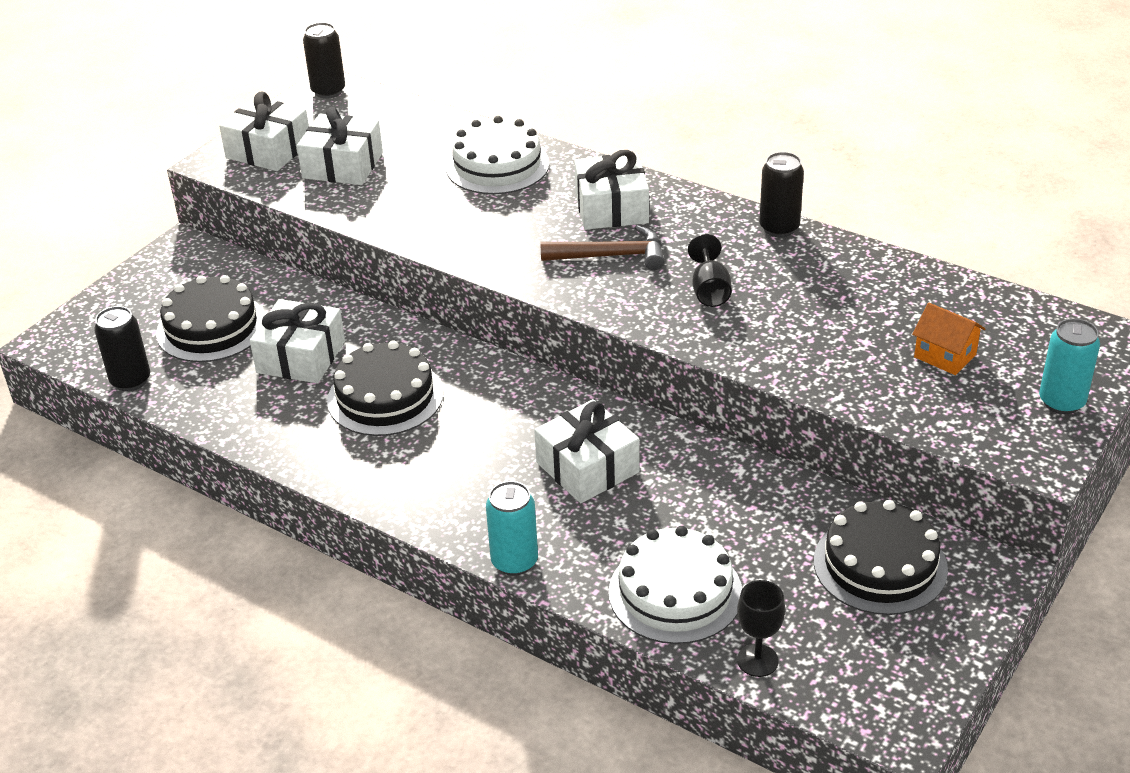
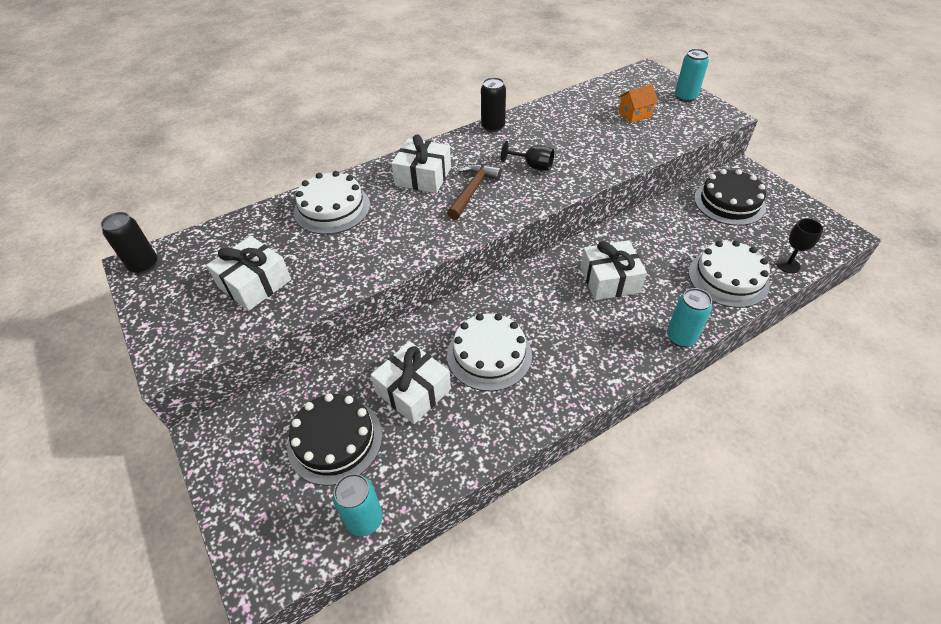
camera: 65 degrees left, 10 degrees up
black can [94,306,150,391] -> turquoise can [333,473,383,536]
white gift [219,91,309,171] -> none
black cake [327,340,443,436] -> white cake [447,313,532,391]

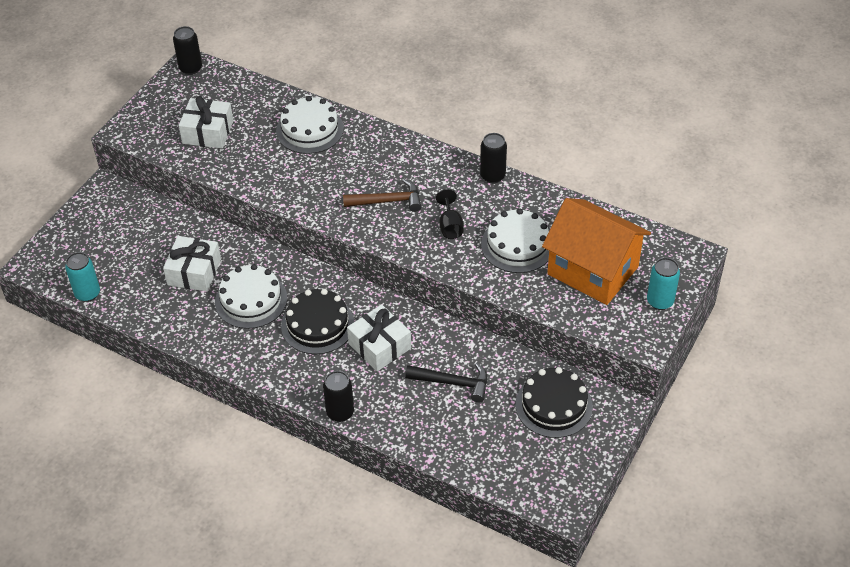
camera: 60 degrees right, 0 degrees up
black cake [287,393,382,486] -> black cake moved to [281,289,354,354]
white gift [391,134,451,193] -> none
orange house [618,84,658,123] -> orange house [542,198,651,305], size x2.45
turquoise can [667,288,712,347] -> black can [323,371,354,422]
white cake [689,240,770,308] -> white cake moved to [481,209,549,273]
black goblet [776,218,823,273] -> none
none -> black hammer [405,362,487,402]

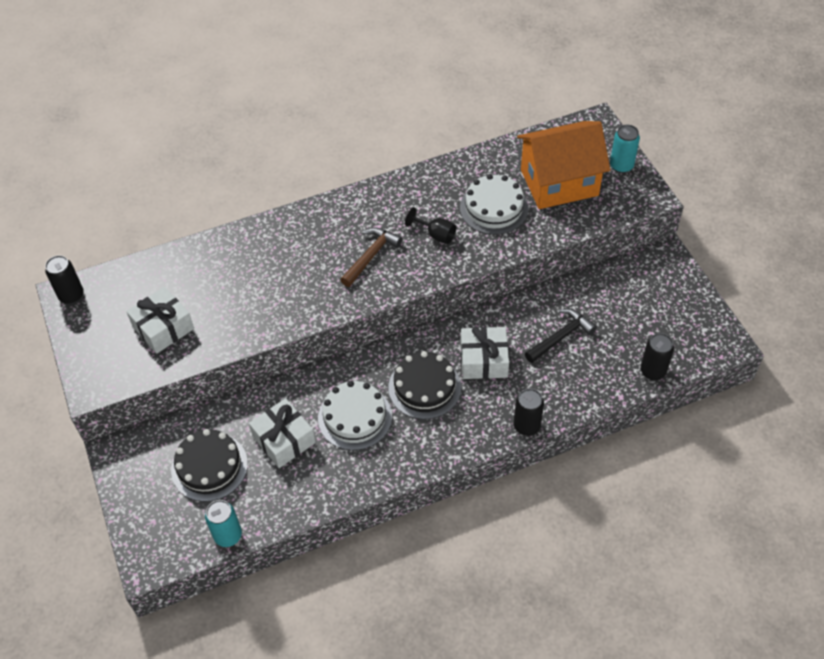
camera: 50 degrees left, 5 degrees up
white cake [276,96,344,154] -> none
black can [480,133,507,183] -> black can moved to [640,333,674,381]
black cake [516,367,593,438] -> black cake moved to [171,429,248,502]

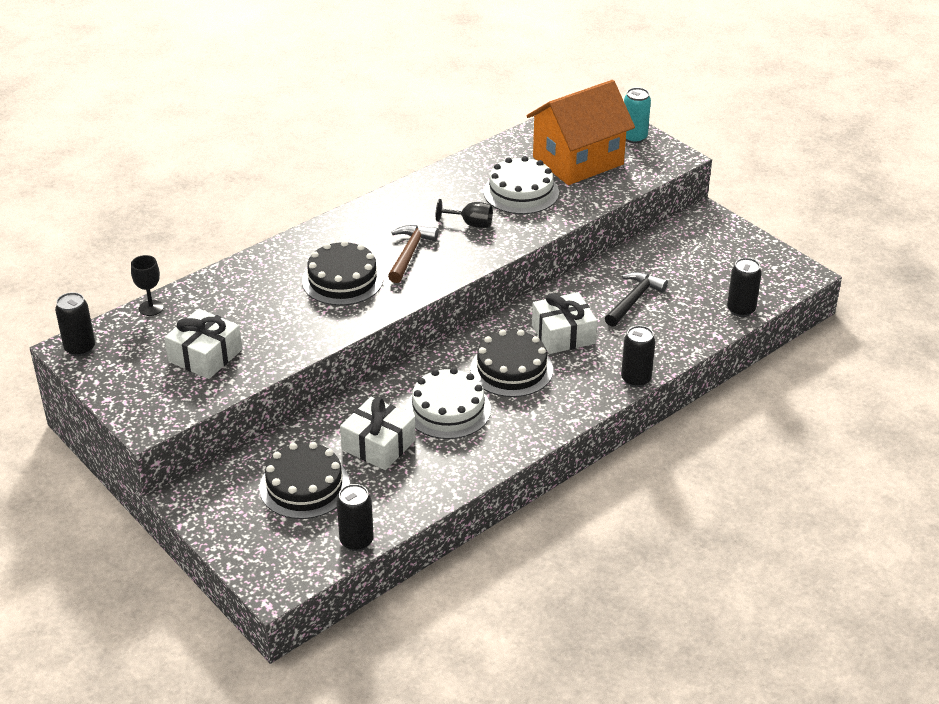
camera: 20 degrees left, 15 degrees down
turquoise can [205,500,242,547] -> black can [337,484,374,551]
none -> black goblet [131,255,164,316]
none -> black cake [302,240,384,306]

